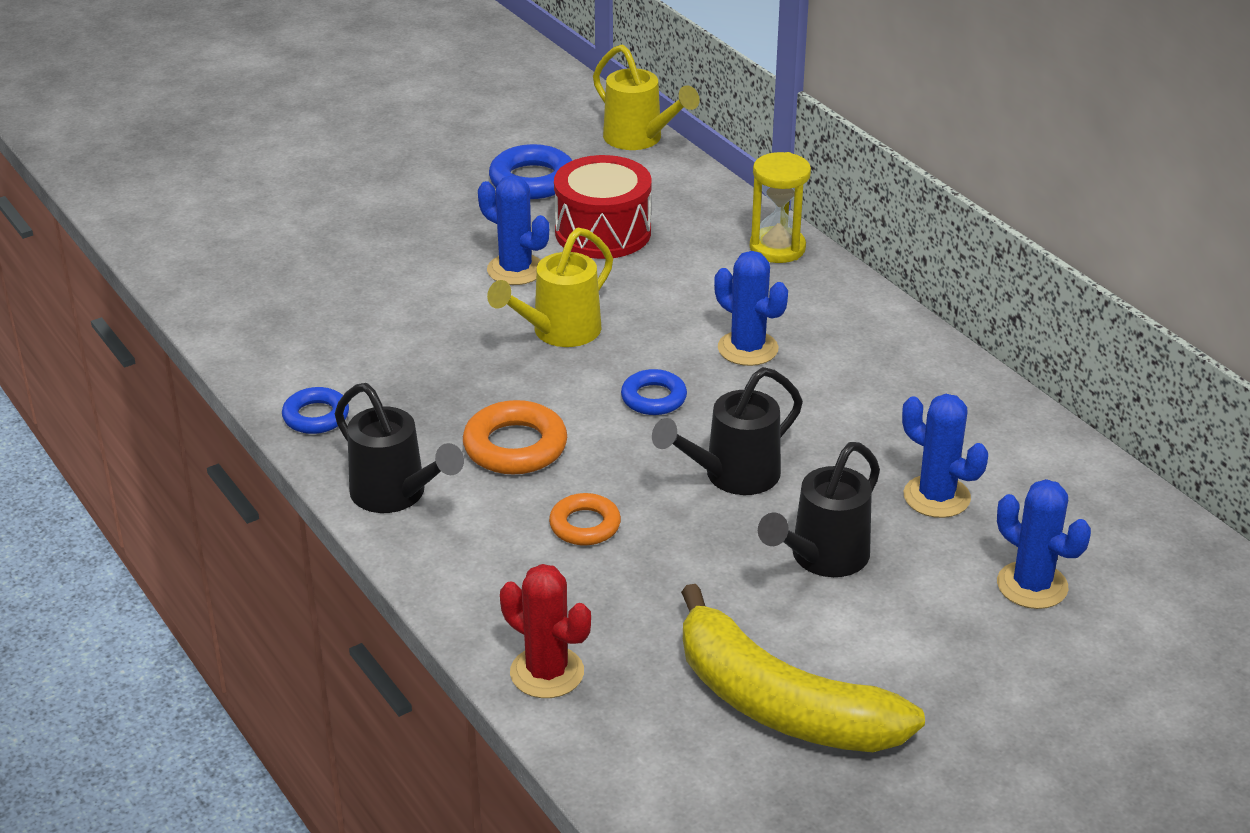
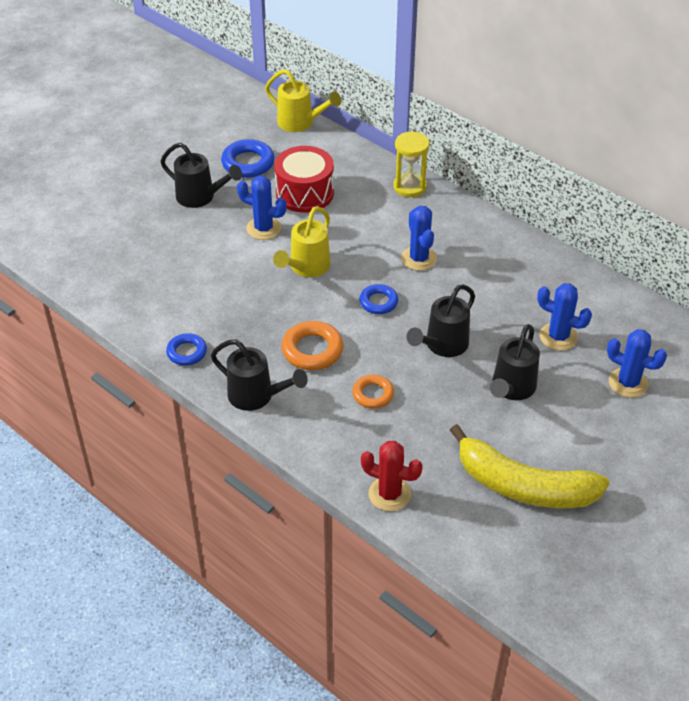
camera: 15 degrees left, 10 degrees up
blue cactus [714,251,788,366] -> blue cactus turned 45 degrees clockwise [401,206,437,271]
none -> black watering can [160,142,242,208]

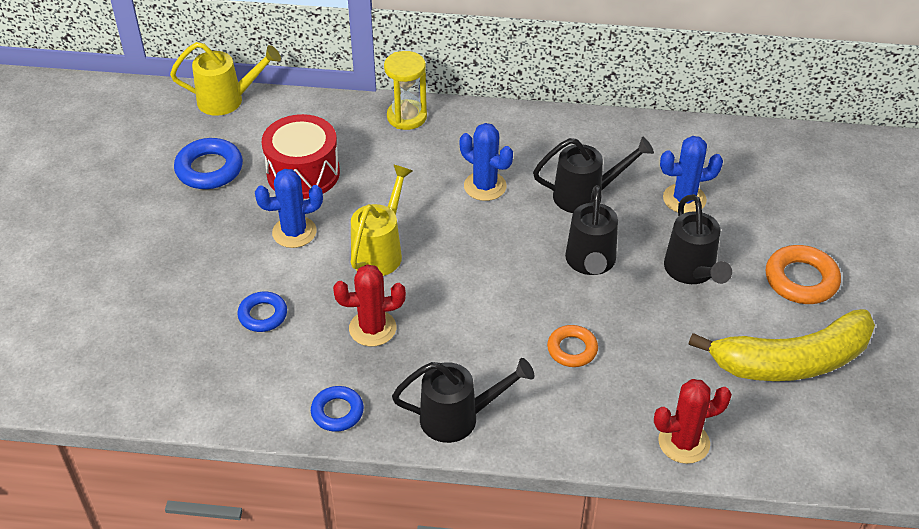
camera: 35 degrees left, 0 degrees up
black watering can [160,142,242,208] -> black watering can moved to [533,137,654,213]
yellow watering can [273,206,331,277] -> yellow watering can turned 150 degrees counterclockwise [351,165,413,276]
orange ring [281,321,344,370] -> orange ring moved to [766,245,841,304]
blue ring [360,284,398,314] -> blue ring moved to [237,292,287,332]
blue cactus [607,329,667,398] -> none
none -> red cactus [333,264,406,346]

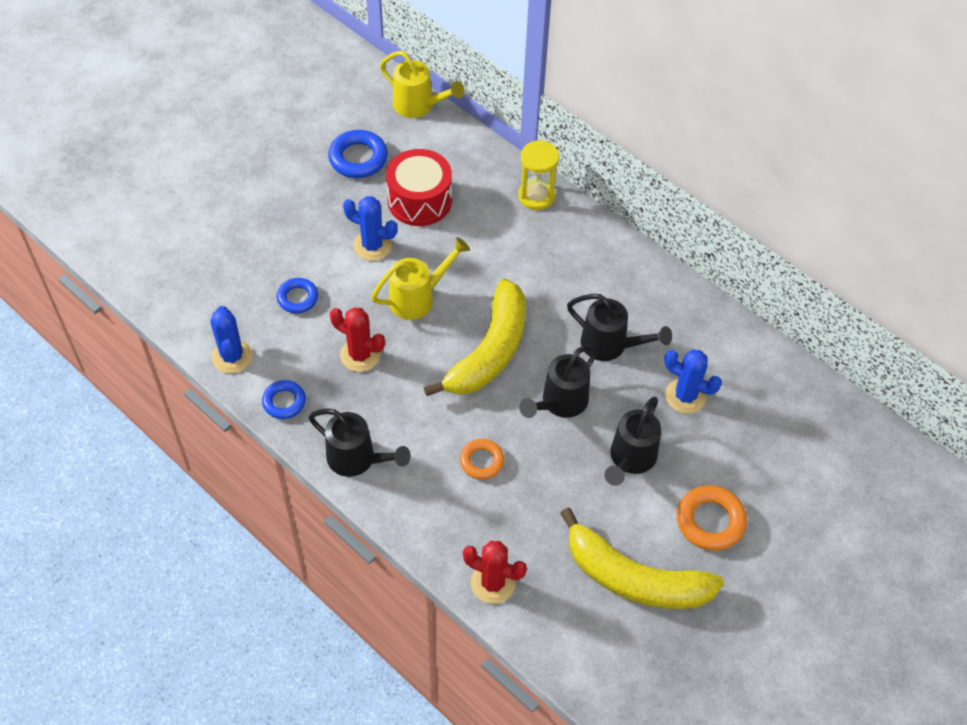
camera: 35 degrees right, 10 degrees up
blue cactus [460,123,513,201] -> blue cactus moved to [210,306,253,373]
none -> yellow banana [424,279,526,396]

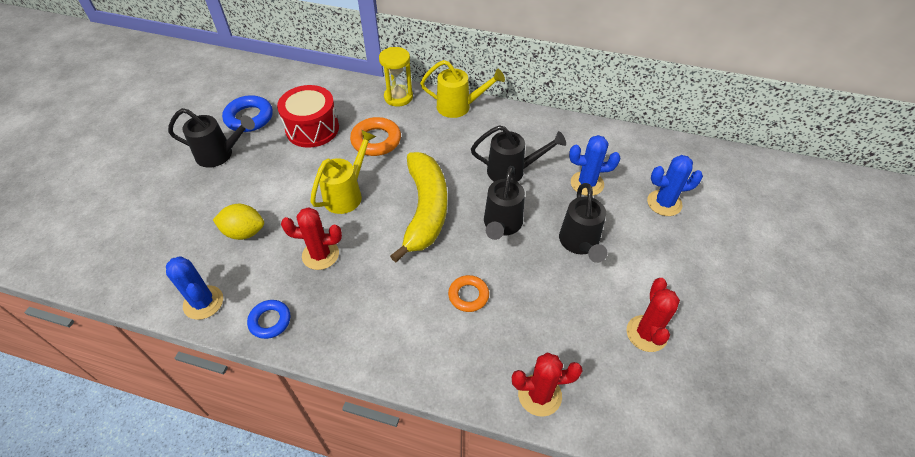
camera: 25 degrees left, 5 degrees down
blue ring [277,278,318,313] -> yellow lemon [213,204,264,240]
black watering can [309,409,411,477] -> black watering can moved to [168,108,255,168]
blue cactus [343,196,397,261] -> blue cactus moved to [647,155,703,216]
yellow watering can [380,51,464,118] -> yellow watering can moved to [420,60,505,118]
yellow banana [560,507,724,609] -> red cactus [627,278,680,352]
orange ring [677,485,747,551] -> orange ring moved to [350,117,401,156]

